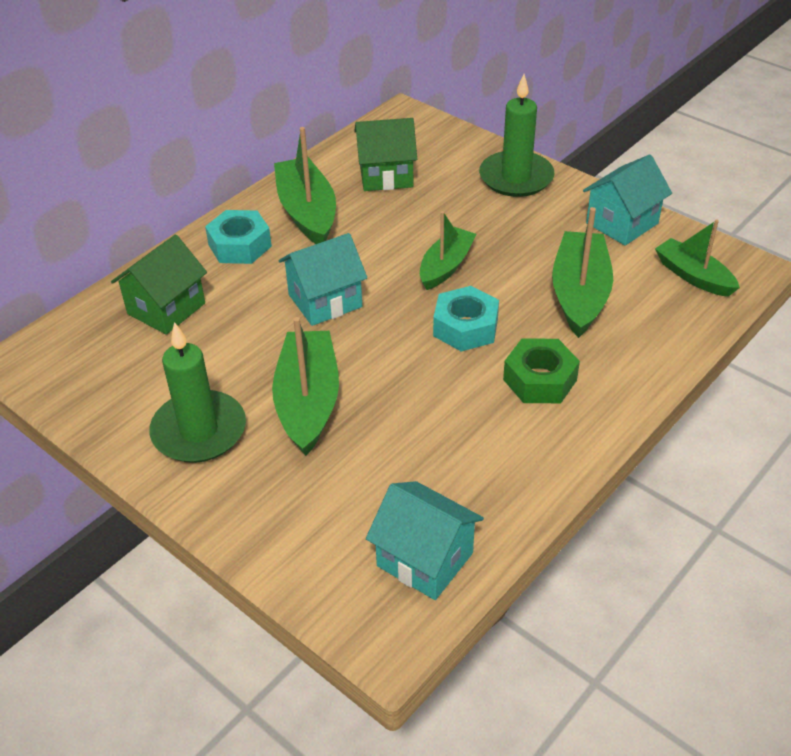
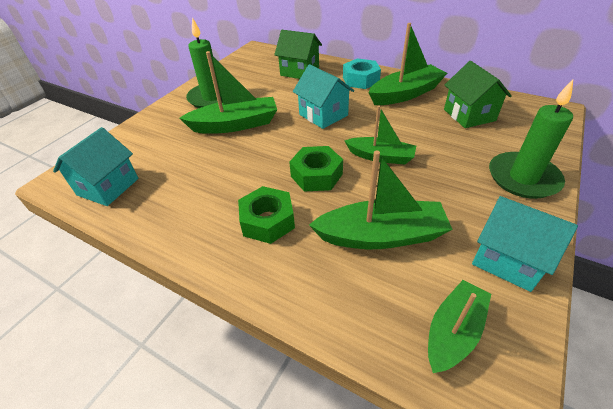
camera: 80 degrees right, 0 degrees up
turquoise nut [433,286,499,351] -> green nut [289,146,343,191]

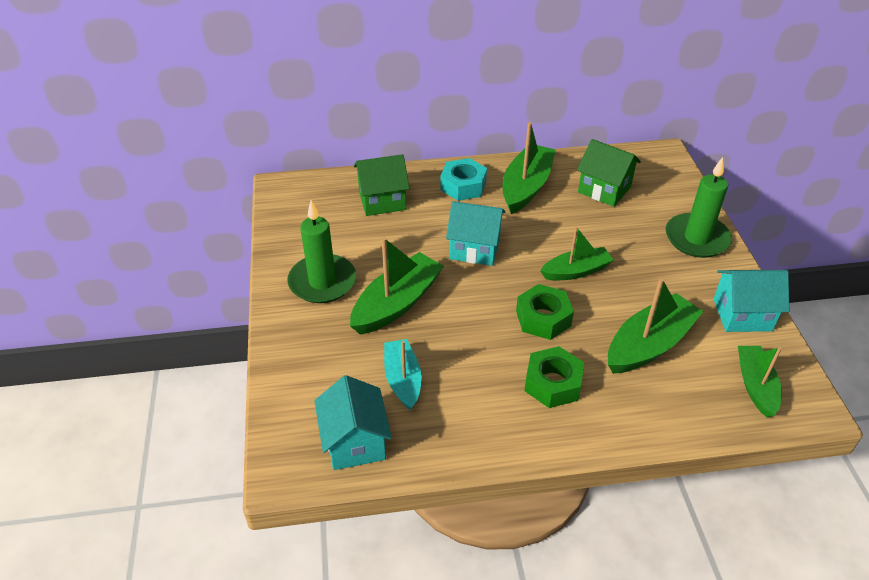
camera: 40 degrees left, 0 degrees up
none -> turquoise boat [384,339,422,410]

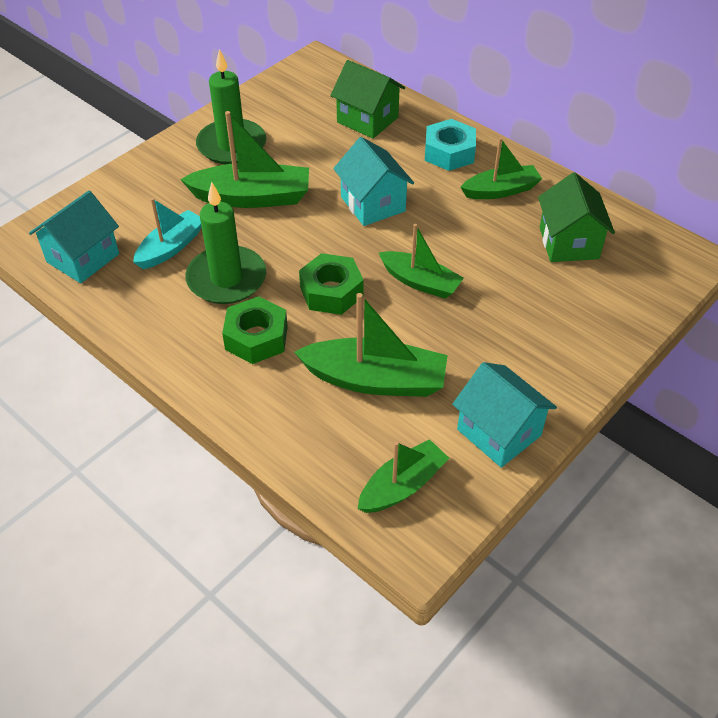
camera: 50 degrees right, 5 degrees up
green boat [503,122,556,214] -> green boat [460,137,542,199], size x0.66
green candle [665,157,732,258] -> green candle moved to [186,182,266,304]

